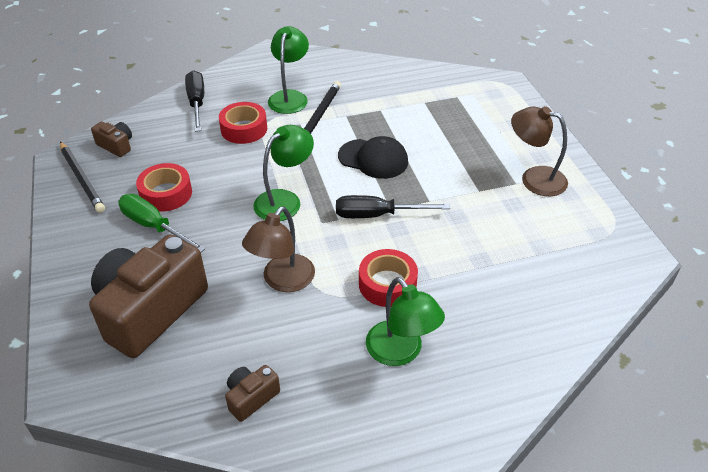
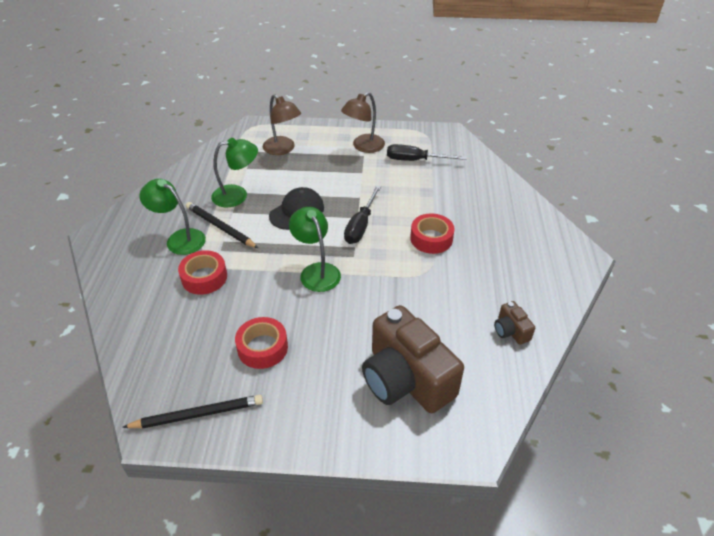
camera: 70 degrees left, 0 degrees up
brown camera [91,121,132,157] -> none
green screwdriver [118,194,206,252] -> none
black screwdriver [185,70,204,132] -> black screwdriver moved to [387,144,467,161]
brown lamp [242,206,315,292] -> brown lamp moved to [263,94,301,155]
green lamp [366,277,445,366] -> green lamp moved to [211,138,258,207]

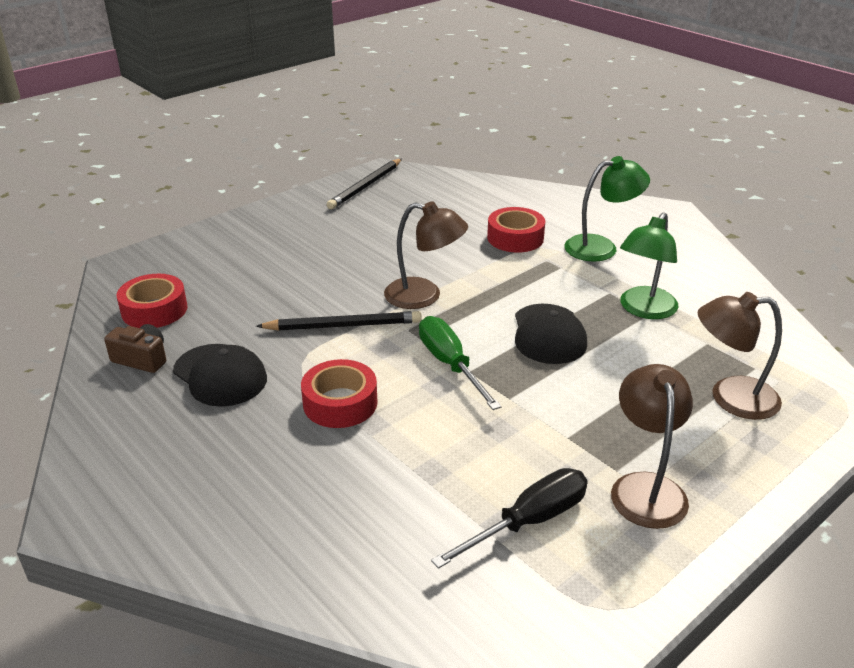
camera: 135 degrees right, 10 degrees down
black pencil [186,202,258,248] -> black pencil moved to [256,311,422,331]
red tape [235,317,288,369] -> red tape moved to [117,274,188,328]
green lamp [289,207,341,292] -> brown lamp [384,201,468,309]
black screwdriver [344,185,381,244] -> green screwdriver [419,316,502,410]
brown camera [362,305,464,413] -> none
none -> black cap [173,344,267,407]

